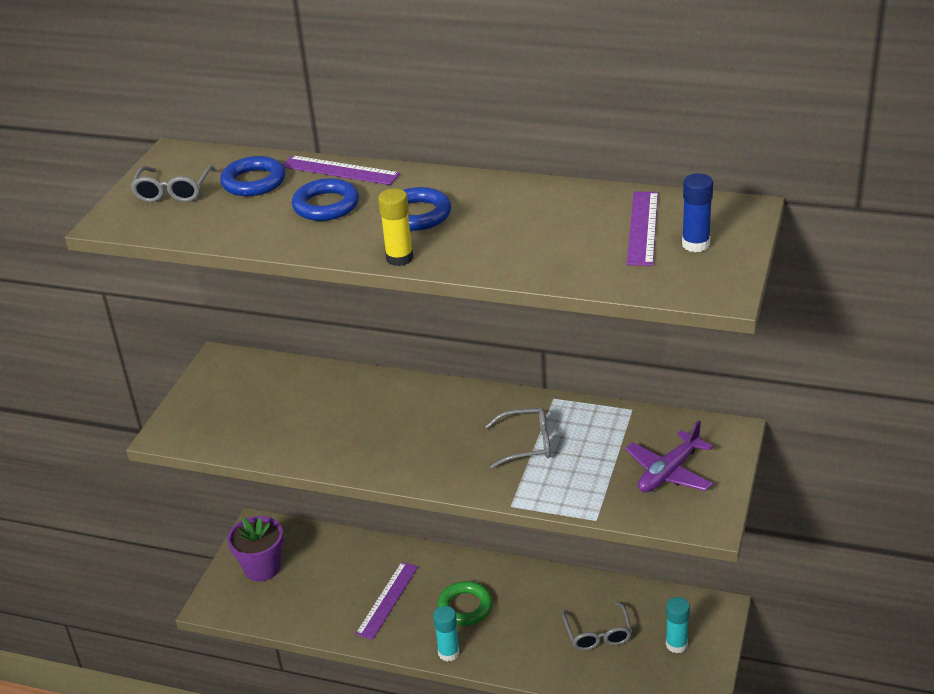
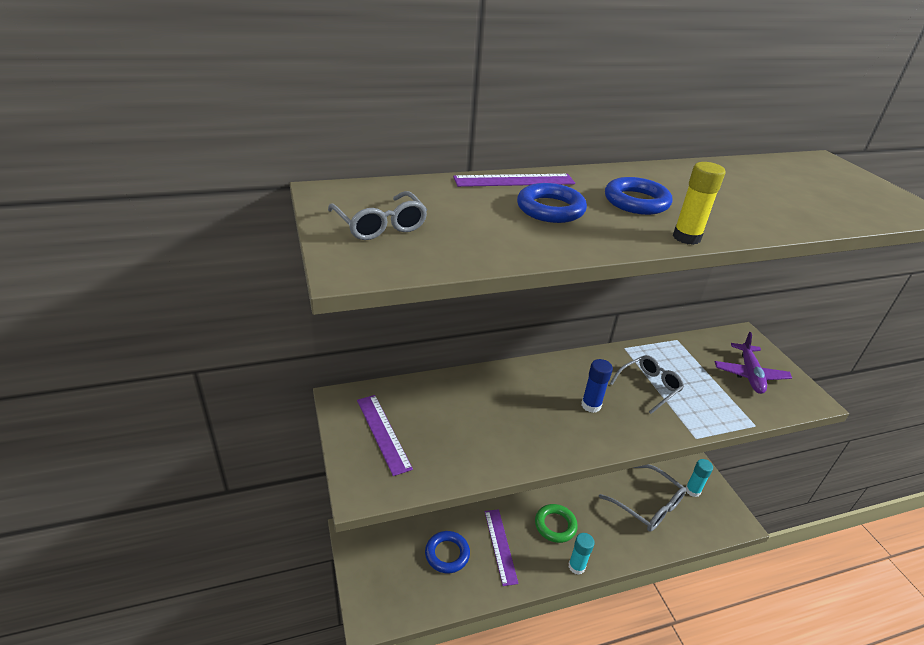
camera: 40 degrees left, 0 degrees up
blue ring [220,156,286,196] -> blue ring moved to [425,531,470,573]
purple flower pot [227,516,283,582] -> none
grey glasses [562,602,632,651] -> grey glasses [599,464,686,532], size x1.52
purple ruler [627,192,658,266] -> purple ruler moved to [357,395,413,476]
blue glue stick [682,173,713,252] -> blue glue stick moved to [581,359,613,413]

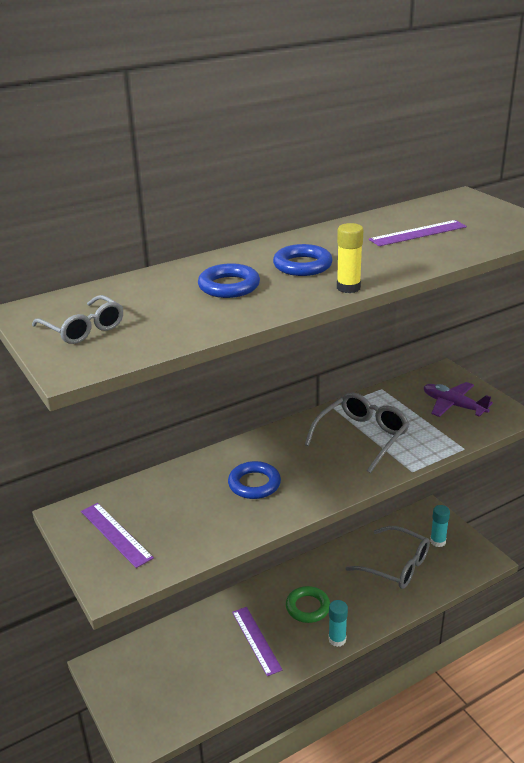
camera: 10 degrees left, 5 degrees down
blue ring [425,531,470,573] -> blue ring moved to [228,461,281,499]
purple ruler [453,174,575,187] -> purple ruler moved to [369,220,467,246]
blue glue stick [581,359,613,413] -> none
grey glasses [610,355,684,414] -> grey glasses [305,392,409,473], size x1.52
purple plane [715,332,792,394] -> purple plane turned 135 degrees clockwise [424,382,493,417]

